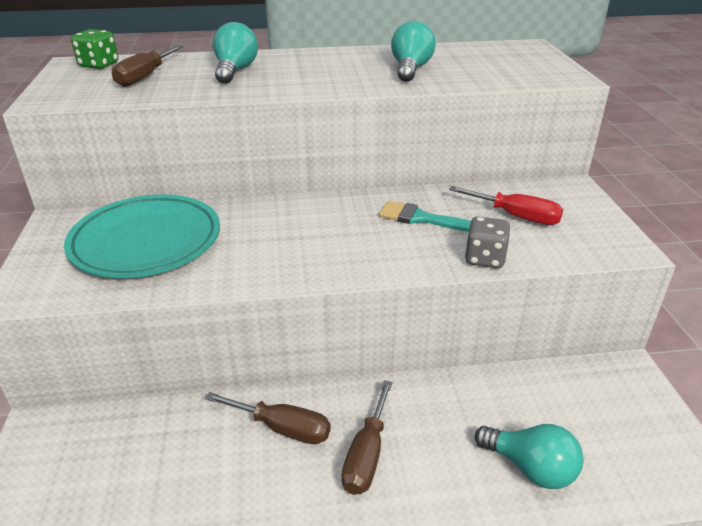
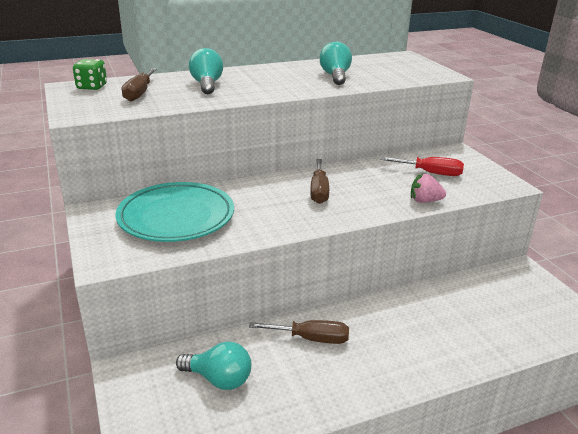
camera: 15 degrees left, 5 degrees down
brown screwdriver [342,380,392,495] -> brown screwdriver moved to [310,159,329,204]
turquoise brush [379,201,471,232] -> none
grey dice [465,217,510,268] -> pink strawberry [411,174,446,203]
turquoise light bulb [475,424,584,489] -> turquoise light bulb moved to [176,341,251,390]

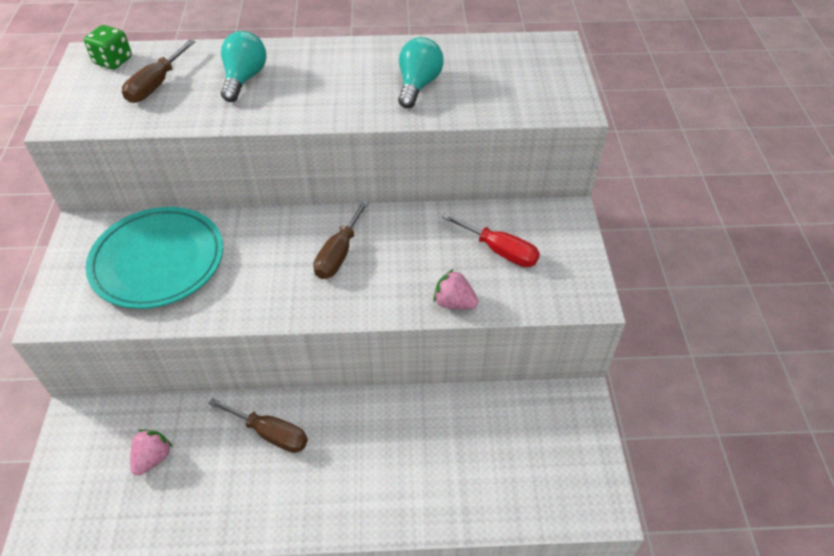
camera: 20 degrees right, 20 degrees up
turquoise light bulb [176,341,251,390] -> pink strawberry [130,429,173,475]

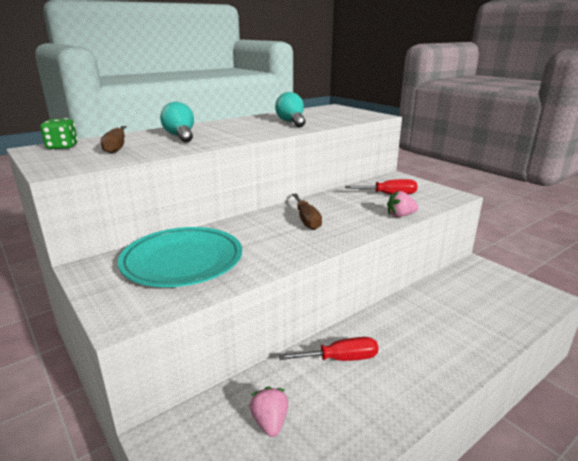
camera: 35 degrees left, 25 degrees down
brown screwdriver [208,398,308,453] -> red screwdriver [279,337,378,361]

